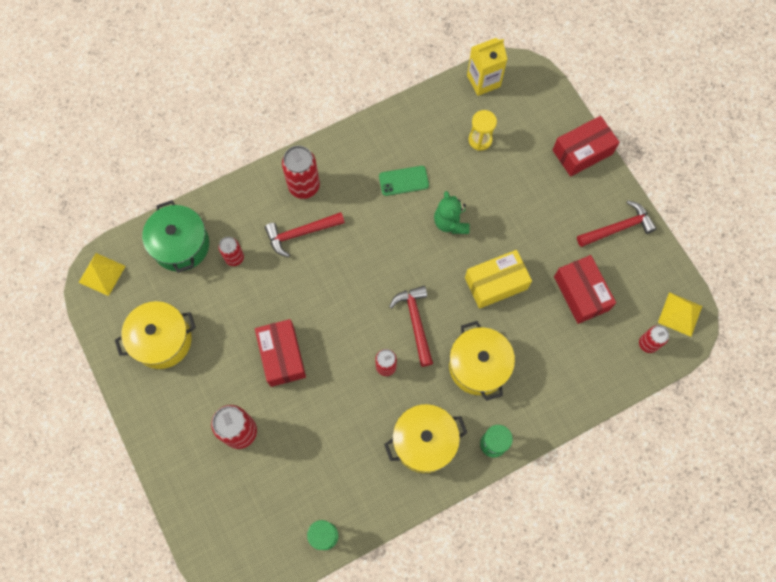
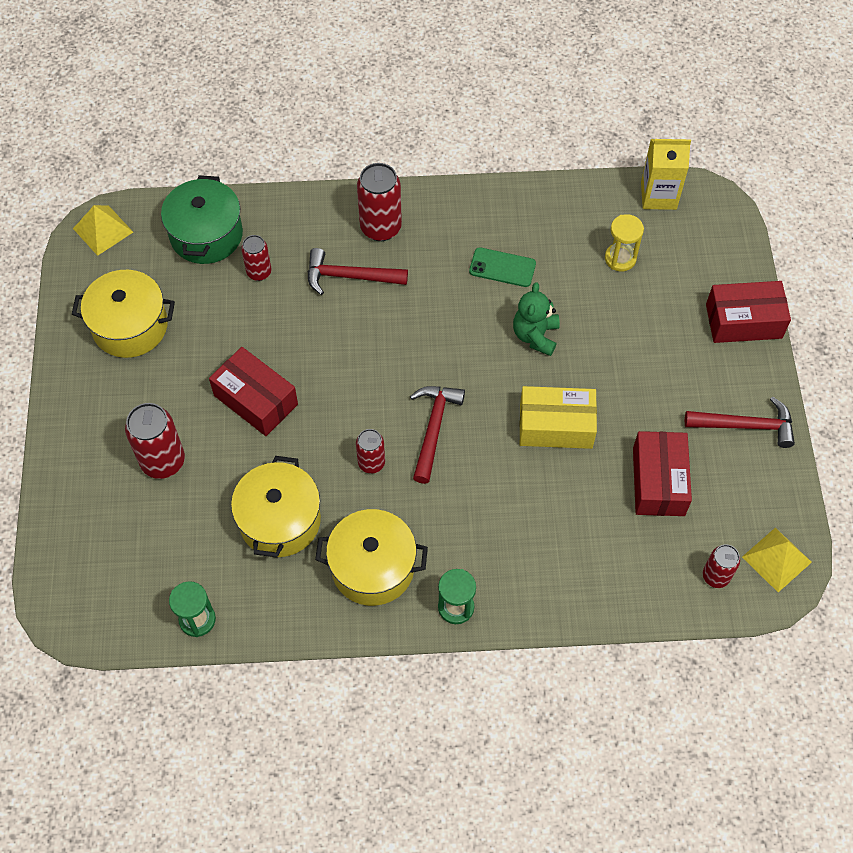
camera: 25 degrees right, 10 degrees down
red box [255,319,306,387] -> red box turned 60 degrees counterclockwise [209,347,298,436]
yellow pot [449,321,515,401] -> yellow pot moved to [231,456,321,558]

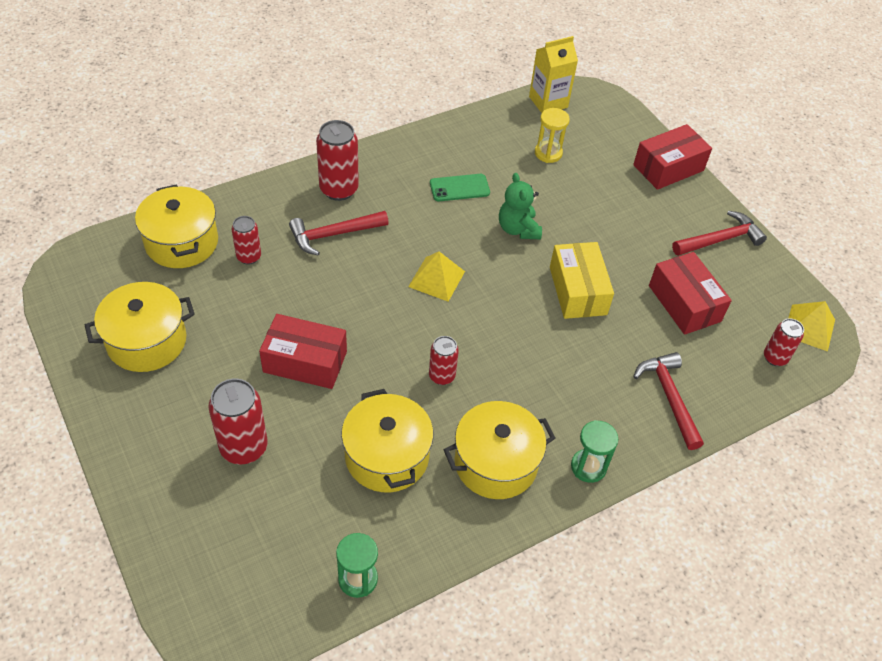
camera: 30 degrees left, 10 degrees down
yellow pyramid [73,205,133,256] -> yellow pyramid moved to [408,252,465,302]
green pot [161,175,243,264] -> yellow pot [135,184,218,268]
red hammer [410,386,465,484] -> red hammer moved to [633,352,704,450]
yellow box [520,386,597,449] -> yellow box turned 75 degrees counterclockwise [550,242,614,319]

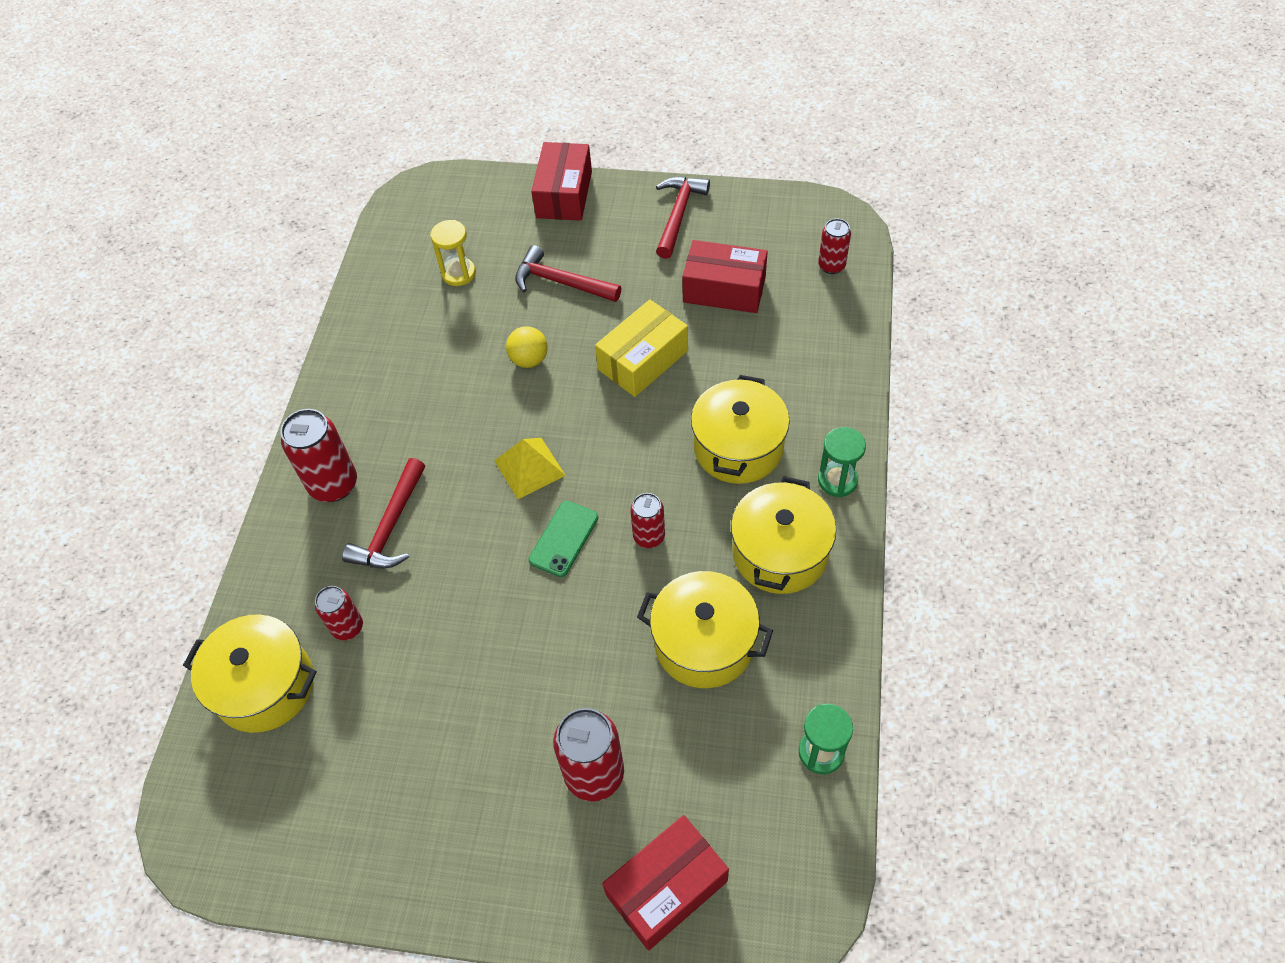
camera: 45 degrees left, 5 degrees up
yellow pot [85,282,195,372] -> yellow pot moved to [691,375,790,484]
red box [259,314,347,389] -> red box moved to [602,815,729,951]
green phone [430,174,490,201] -> green phone moved to [529,501,598,577]
green teddy bear [499,173,542,239] -> yellow ball [506,326,548,368]
yellow carton [529,36,578,113] -> none
yellow box [550,242,614,319] -> yellow box turned 75 degrees counterclockwise [595,300,688,397]
red hammer [633,352,704,450] -> red hammer moved to [515,245,621,302]
yellow pyramid [788,301,835,352] -> none

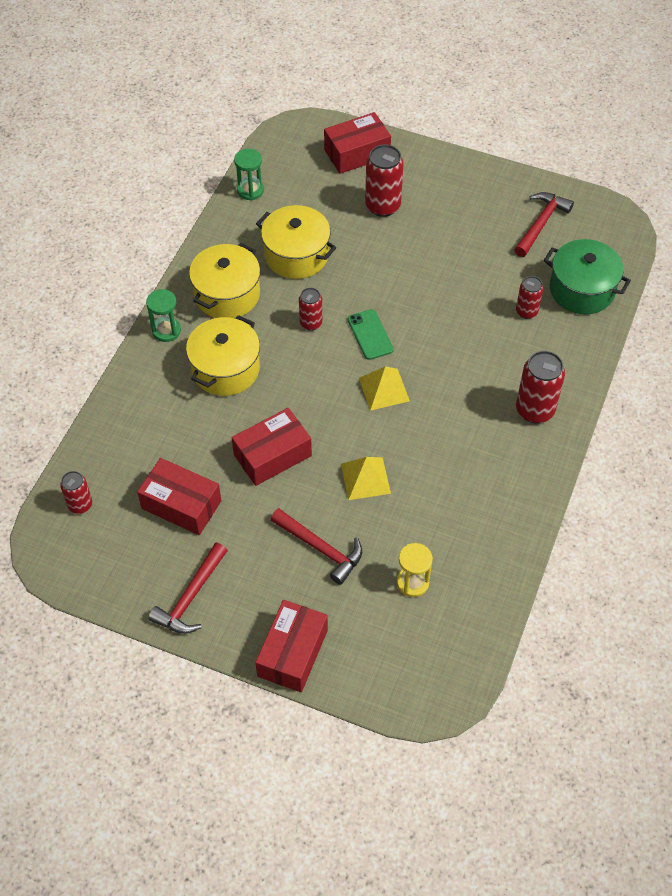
camera: 170 degrees left, 0 degrees up
yellow pot [183,614,317,733] -> green pot [544,239,631,314]
red hammer [342,458,425,568] -> red hammer moved to [514,192,574,257]
yellow ball [506,326,548,368] -> yellow pyramid [341,457,391,500]
green phone [529,501,598,577] -> green phone turned 60 degrees counterclockwise [348,309,394,360]
yellow box [595,300,688,397] -> red box [232,408,312,486]

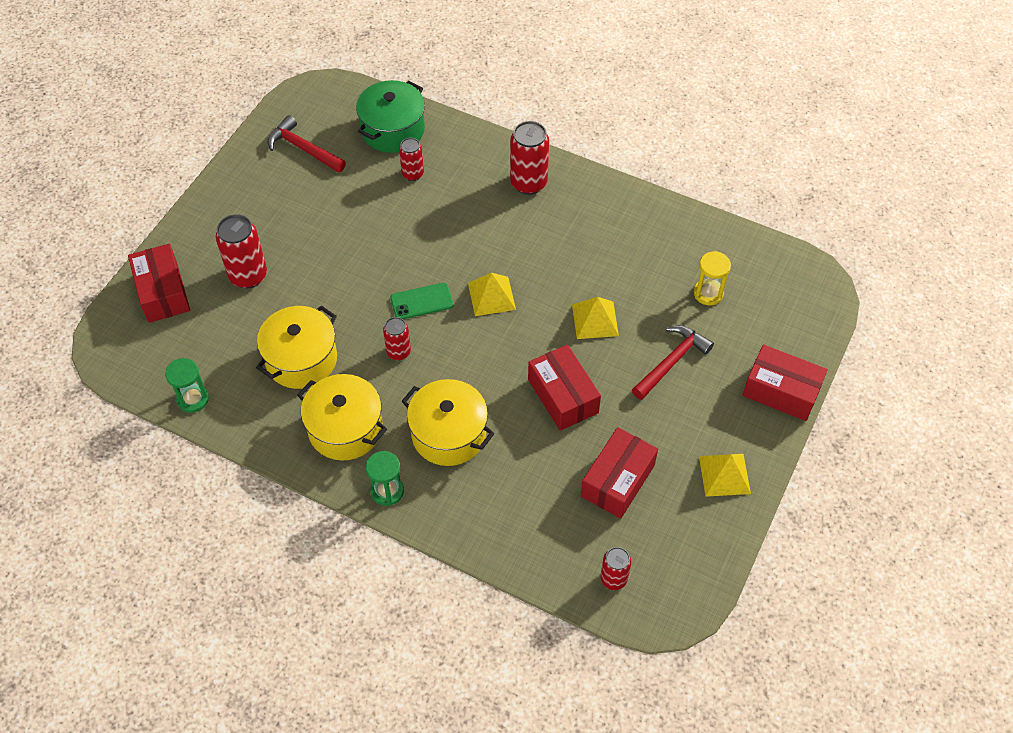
camera: 85 degrees left, 0 degrees up
red hammer [148,543,228,634] -> yellow pyramid [699,454,751,497]

